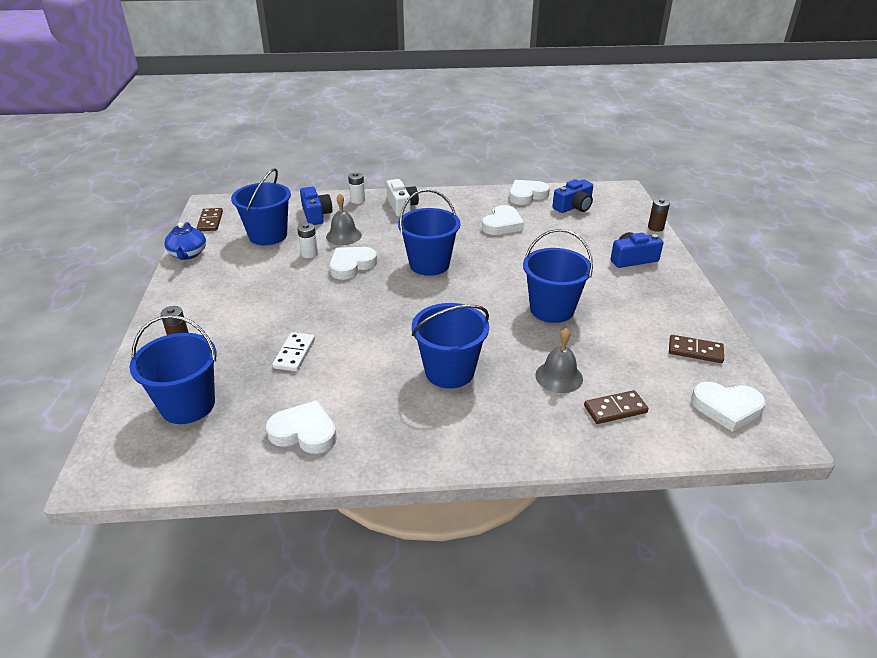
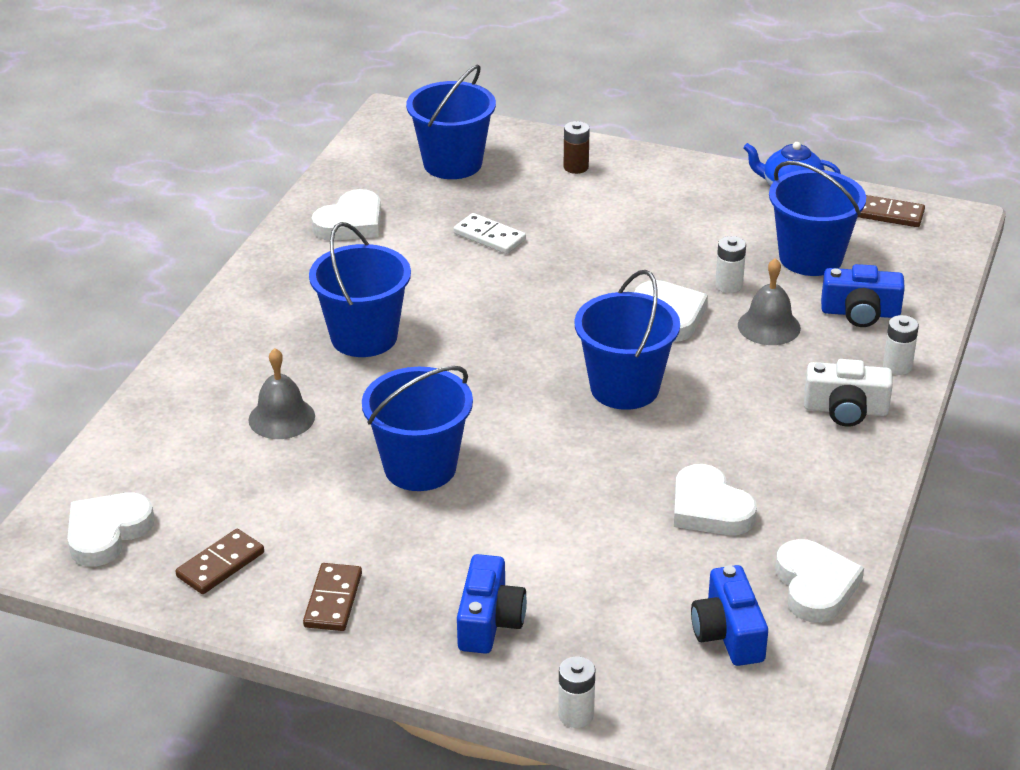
camera: 115 degrees right, 0 degrees up
brown domino [584,390,648,424] -> brown domino moved to [303,563,362,631]
brown battery [648,198,670,232] -> white battery [558,656,595,728]

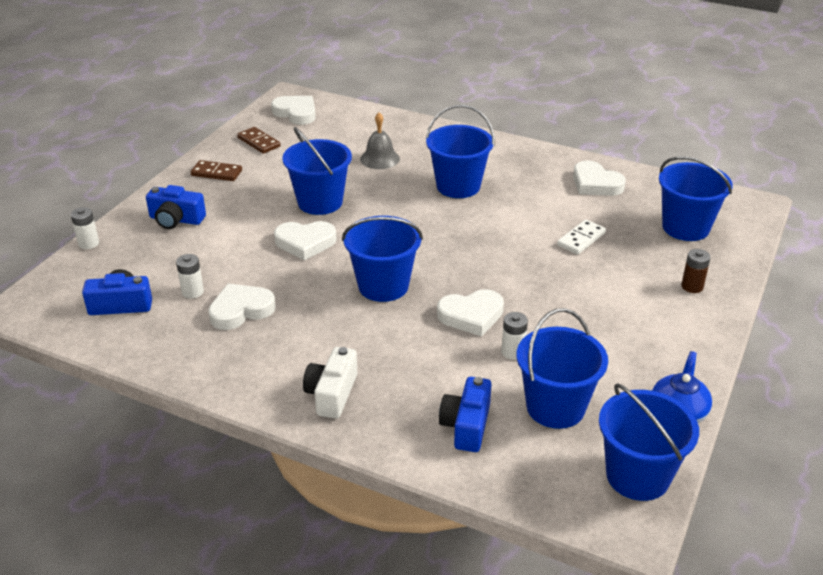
camera: 95 degrees right, 0 degrees up
grey bell [738,258,801,345] -> none
white heart [775,539,864,623] -> white heart moved to [274,221,337,260]
brown domino [858,195,925,227] -> blue bucket [599,383,699,501]
white battery [883,315,919,375] -> white battery moved to [176,254,204,299]

